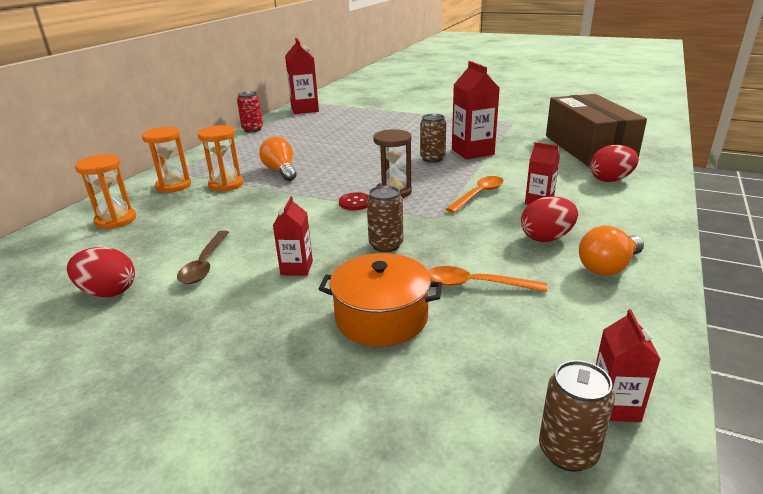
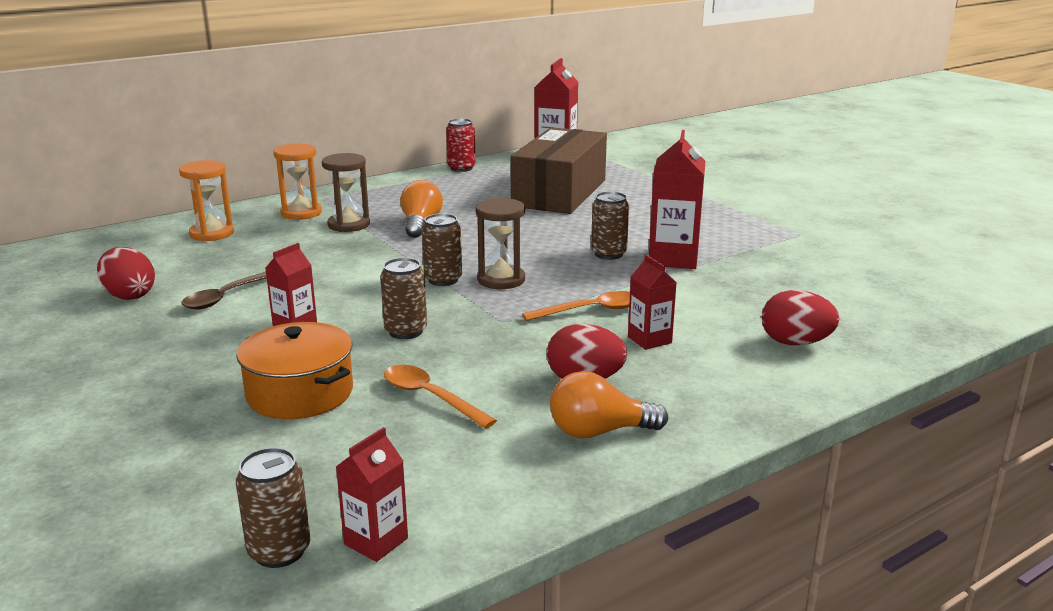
camera: 30 degrees right, 5 degrees down
orange hourglass [197,125,244,192] -> brown hourglass [322,153,370,232]
red button [339,192,369,210] -> brown can [422,213,462,286]
brown box [546,94,647,167] -> brown box moved to [511,127,607,214]

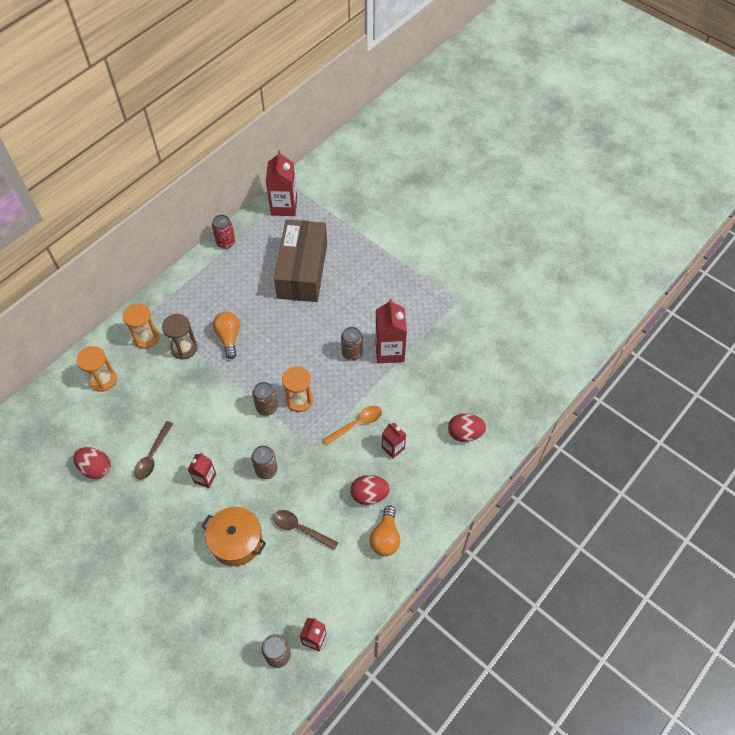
camera: 15 degrees left, 35 degrees up
orange spoon [384,365,497,429] -> brown spoon [273,510,338,550]
brown hourglass [475,198,525,289] -> orange hourglass [282,366,313,412]
orange light bulb [550,371,668,438] -> orange light bulb turned 60 degrees counterclockwise [369,505,400,556]

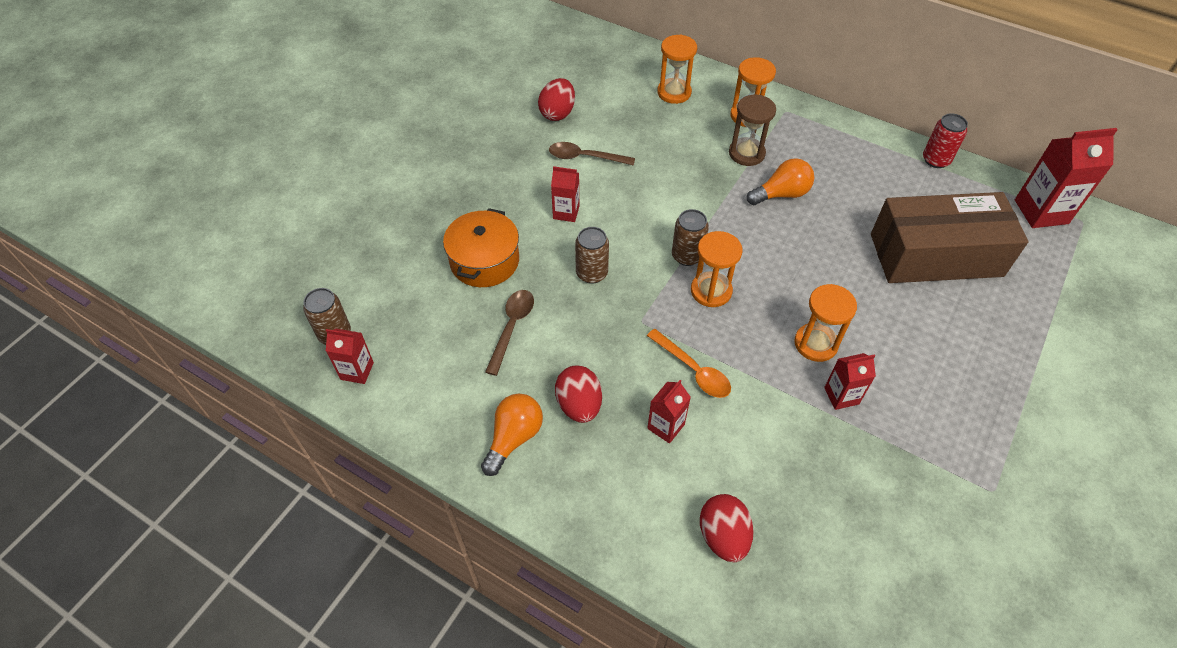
camera: 80 degrees right, 5 degrees down
brown can [341,327,363,361] -> orange hourglass [794,284,857,362]
orange light bulb [369,505,400,556] -> orange light bulb turned 120 degrees clockwise [481,394,543,476]
red carton [375,299,407,363] -> red carton [824,353,876,410], size x0.57

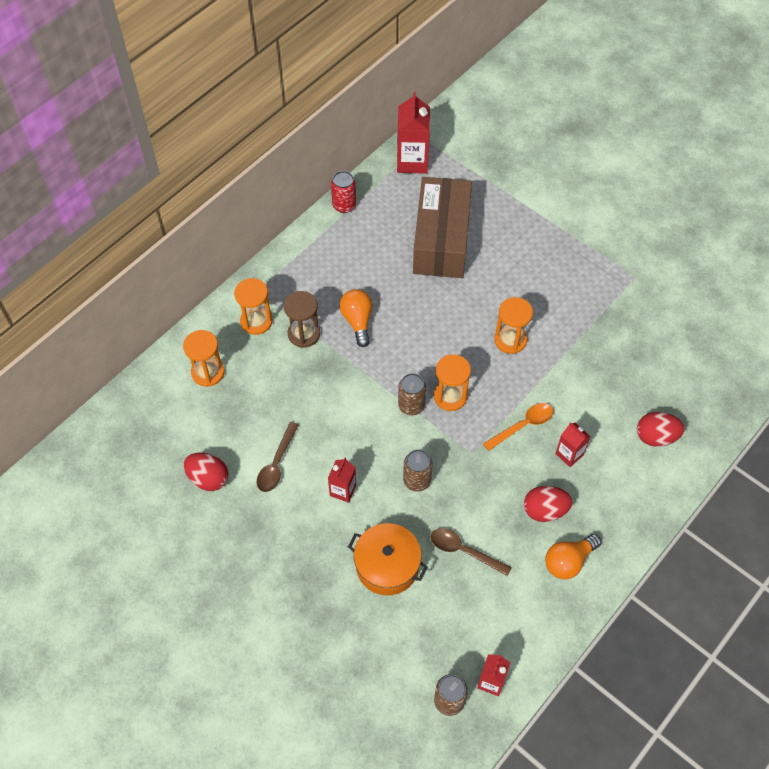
camera: 80 degrees left, 5 degrees up
orange light bulb [481,394,543,476] -> orange light bulb turned 75 degrees counterclockwise [545,534,601,579]
red carton [824,353,876,410] -> none

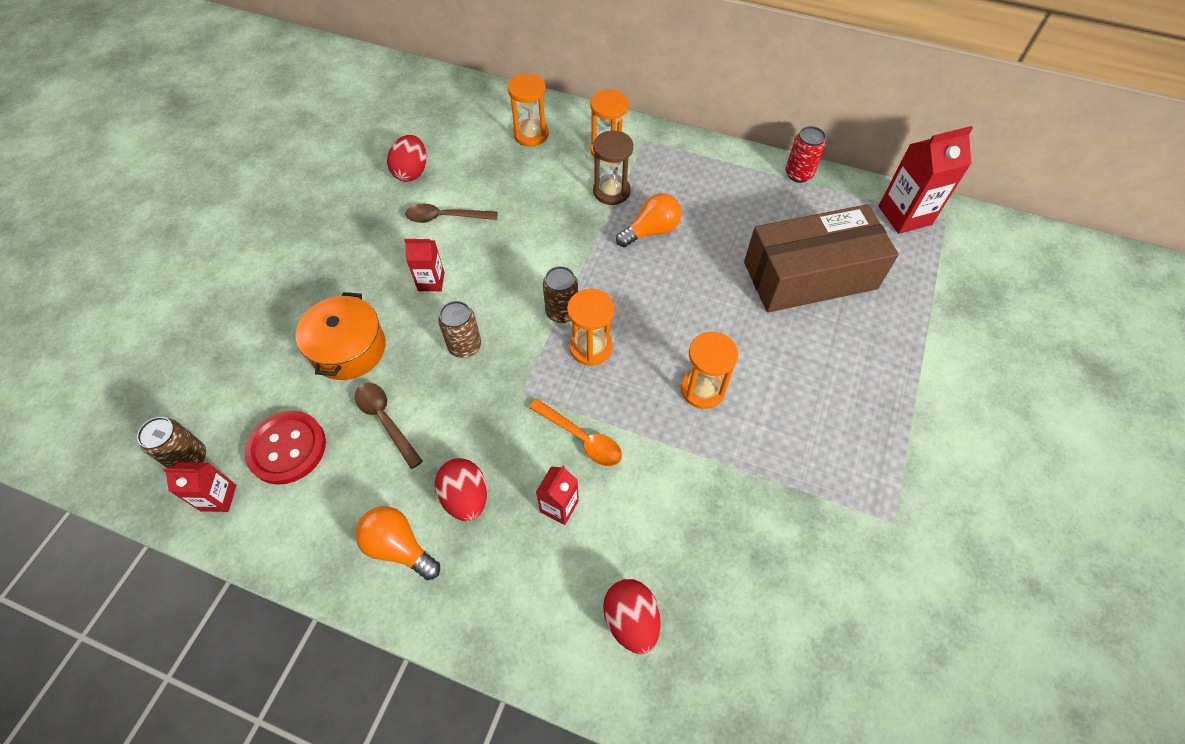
camera: 70 degrees right, 0 degrees up
brown spoon [431,528,512,576] -> brown spoon turned 45 degrees counterclockwise [355,383,423,469]
none -> red button [244,411,326,485]

